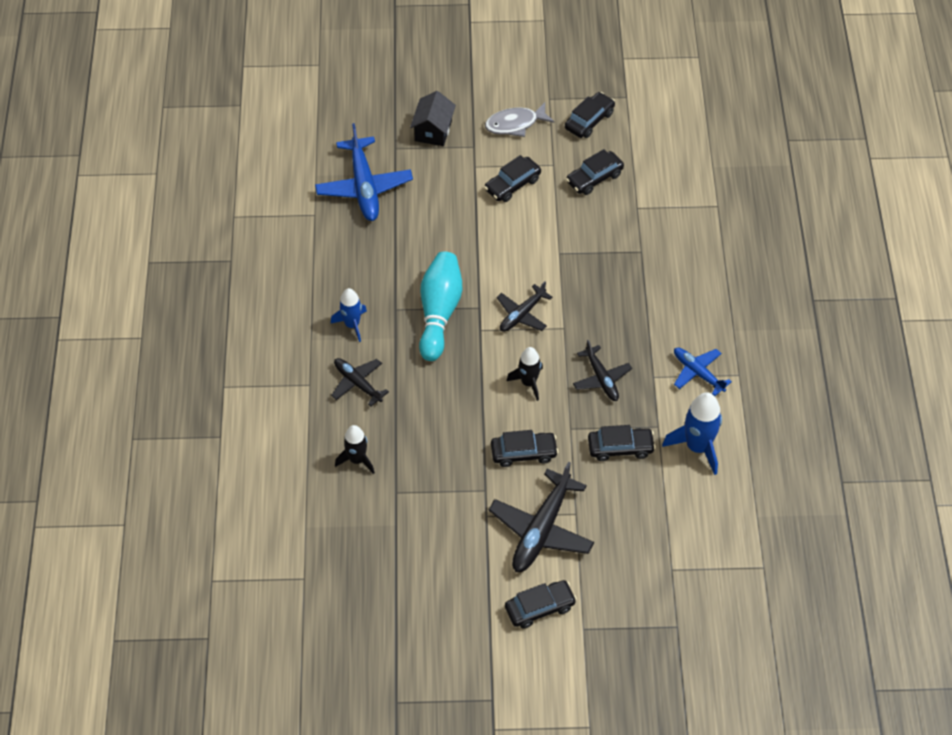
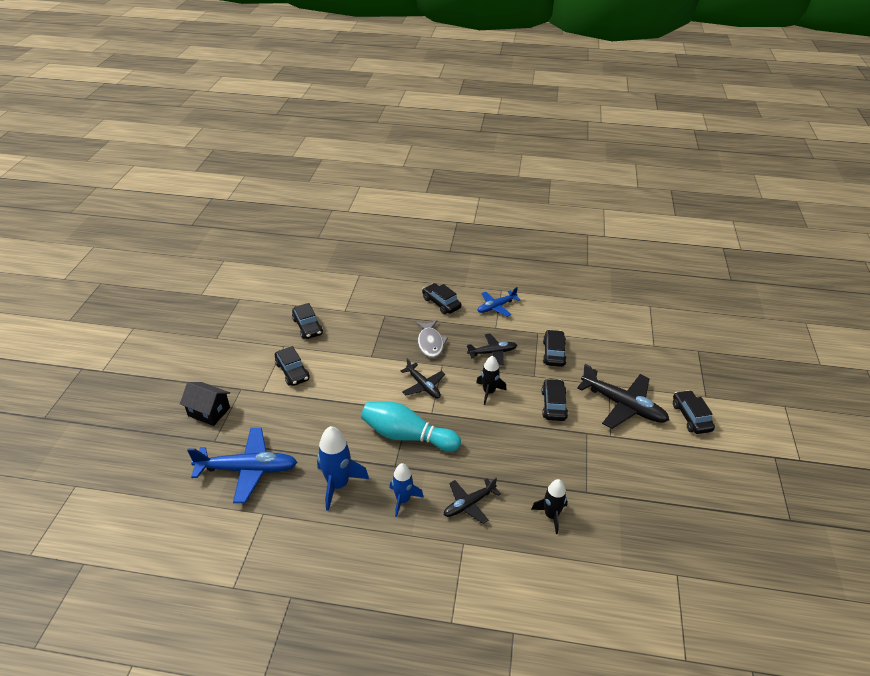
camera: 80 degrees left, 15 degrees down
grey fish [485,102,554,137] -> grey fish moved to [416,320,448,358]
black car [565,92,615,138] -> black car moved to [422,283,462,314]
blue rocket [662,392,722,475] -> blue rocket moved to [317,426,369,511]

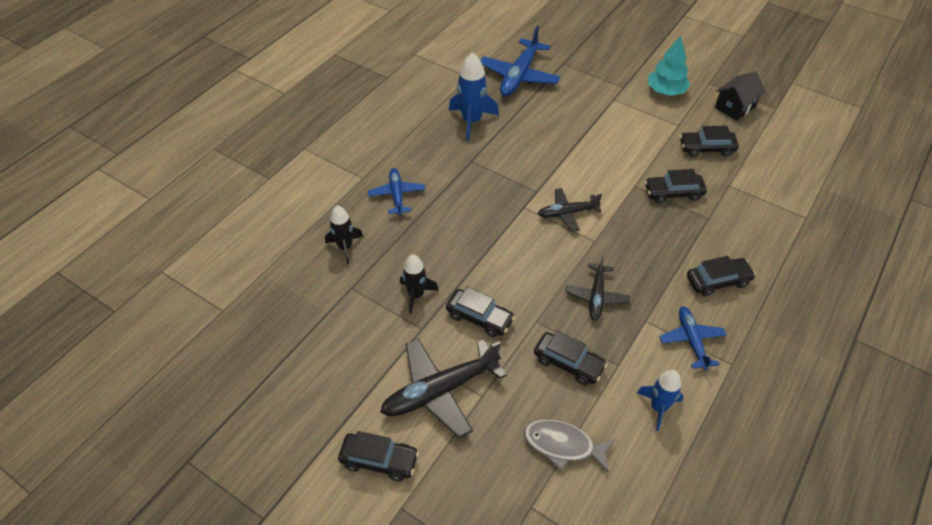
camera: 115 degrees right, 10 degrees up
black house [180,382,230,426] -> black house moved to [715,71,766,121]
black car [275,346,310,386] -> black car moved to [645,169,707,203]
turquoise bowling pin [361,402,461,452] -> none
blue rocket [390,463,424,517] -> blue rocket moved to [637,370,683,431]
grey fish [416,320,448,358] -> grey fish moved to [524,420,615,473]
black plane [444,477,501,524] -> blue plane [368,168,425,215]
black rocket [476,356,506,405] -> black rocket moved to [400,255,439,314]
none -> turquoise tree [648,36,690,96]

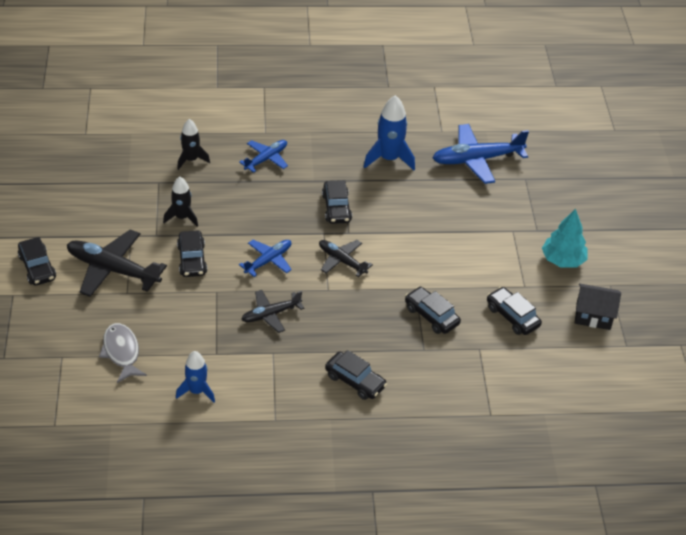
camera: 50 degrees right, 5 degrees down
black car [534,331,607,385] -> black car moved to [322,180,352,224]
blue plane [659,306,726,370] -> blue plane moved to [239,240,292,277]

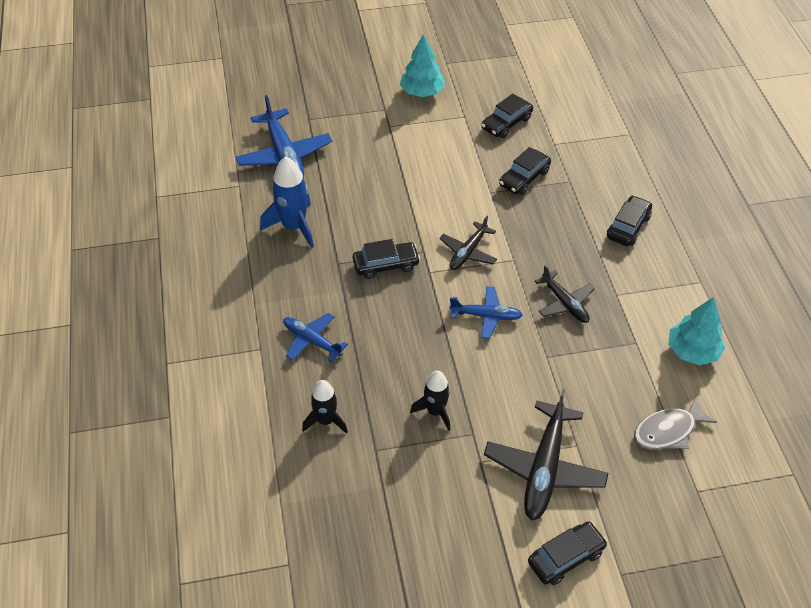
camera: 95 degrees left, 5 degrees up
blue rocket [176,351,215,402] -> turquoise tree [668,297,725,365]
black car [177,230,207,277] -> none
blue plane [239,240,292,277] -> blue plane turned 150 degrees clockwise [449,286,523,339]
black house [575,283,621,330] -> none

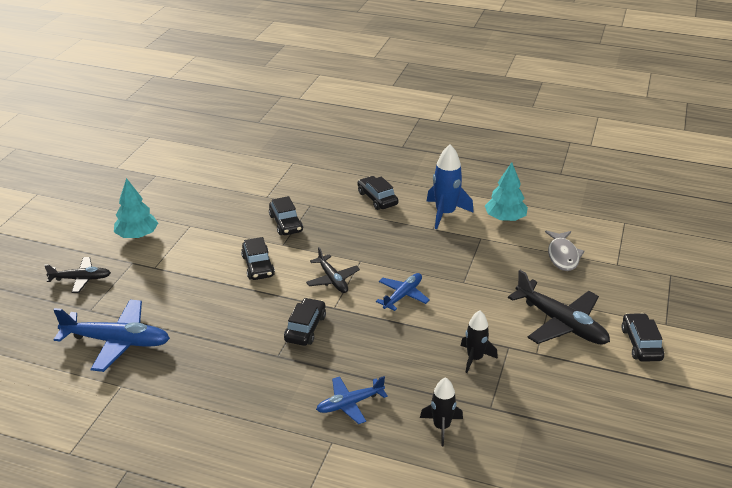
camera: 60 degrees left, 15 degrees down
blue rocket [260,157,314,248] -> blue rocket moved to [426,144,474,229]
black car [481,94,533,138] -> black car moved to [241,237,275,280]
black plane [535,265,594,323] -> black plane moved to [44,257,111,293]

